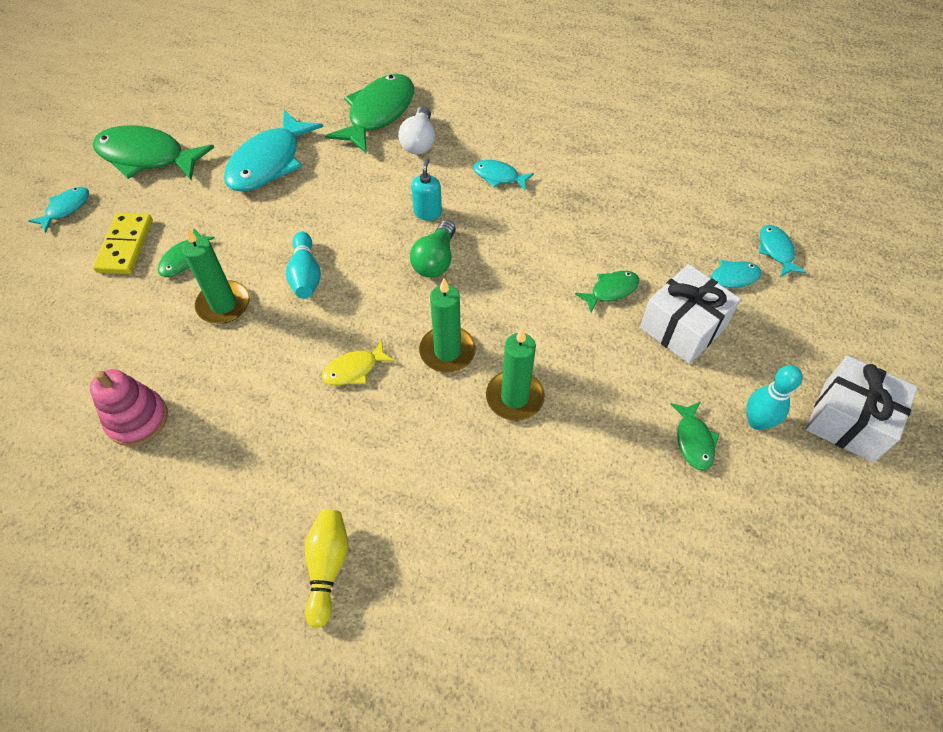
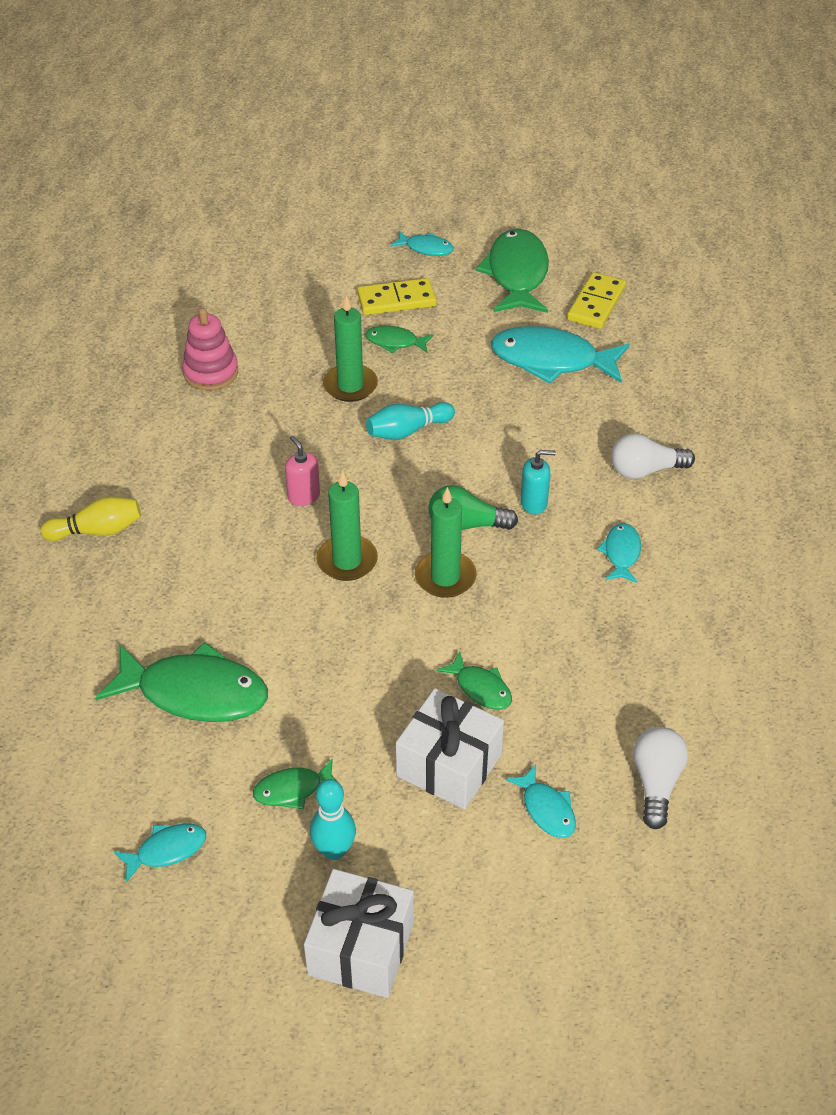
camera: 75 degrees right, 10 degrees down
yellow fish [322,340,395,385] -> pink soap dispenser [285,435,320,506]
green fish [325,74,414,153] -> green fish moved to [95,642,268,722]
green candle [486,328,545,421] -> green candle moved to [415,487,476,598]
turquoise fish [759,225,806,277] -> turquoise fish moved to [114,823,206,883]
none -> yellow domino [567,272,626,329]
none -> white light bulb [633,727,688,829]

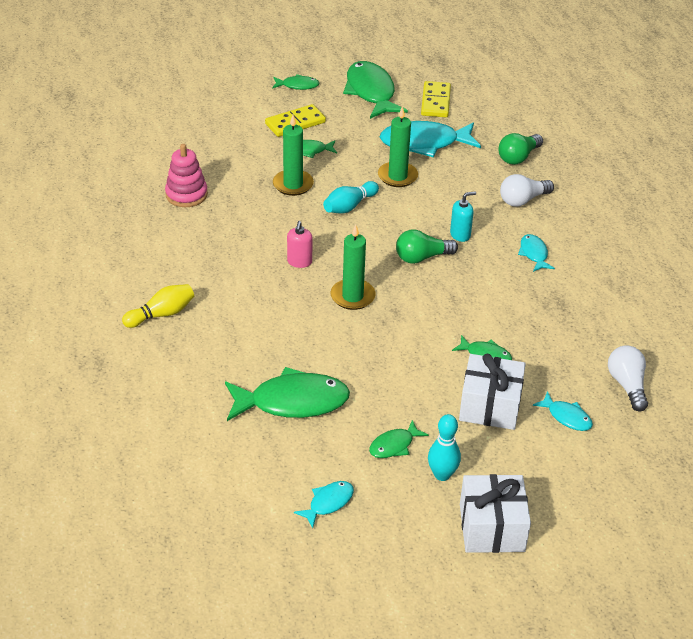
camera: 20 degrees left, 5 degrees down
pink soap dispenser [285,435,320,506] -> pink soap dispenser turned 120 degrees counterclockwise [287,221,313,268]
turquoise fish [390,231,454,256] -> green fish [272,74,320,90]
green candle [415,487,476,598] -> green candle moved to [378,106,418,187]
none -> green light bulb [499,133,543,165]

